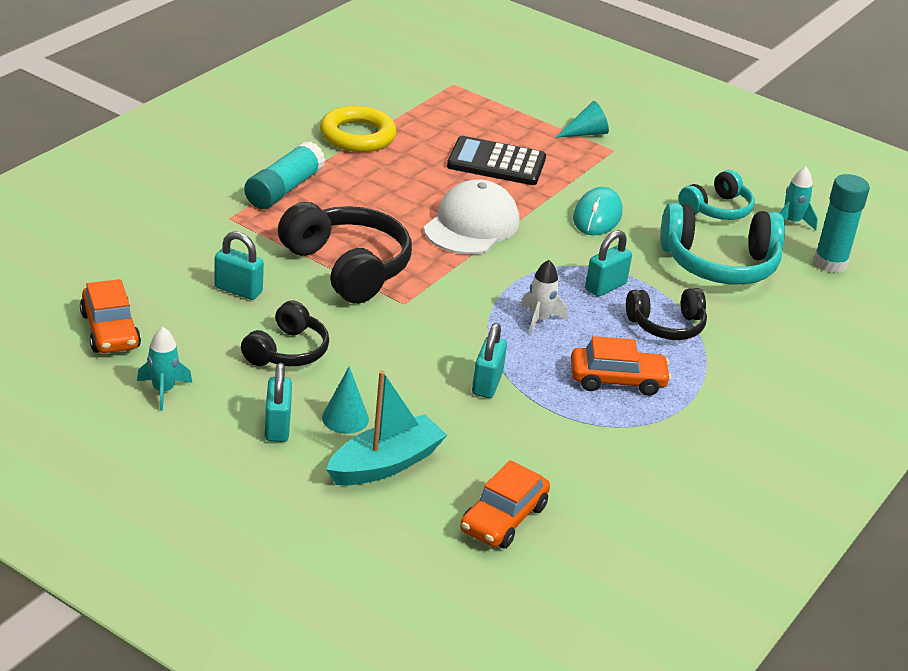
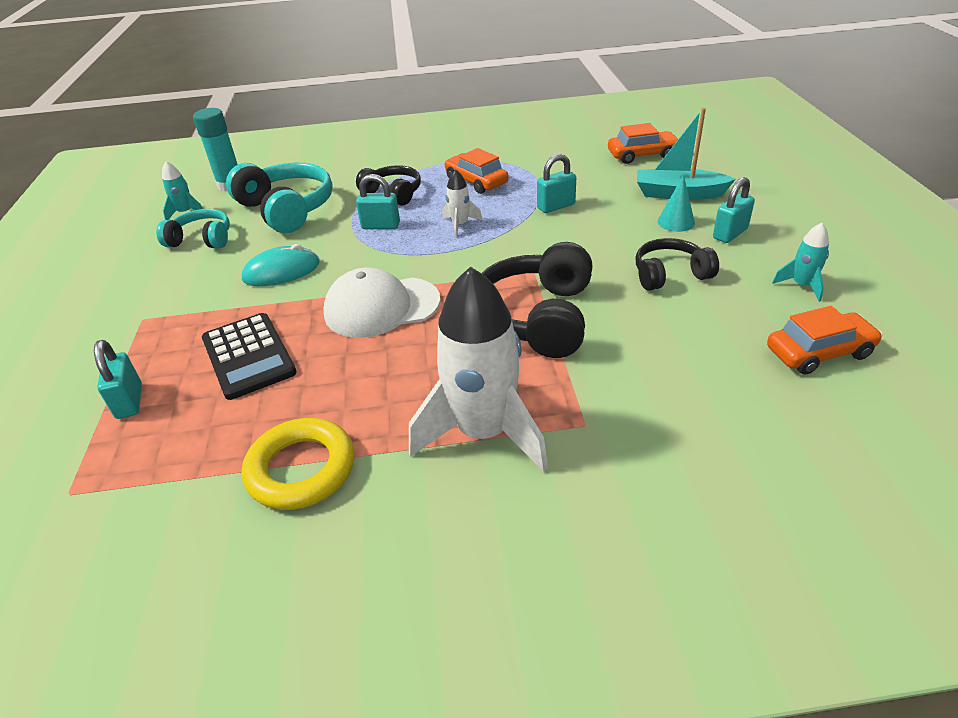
camera: 125 degrees left, 5 degrees up
orange car [80,279,141,353] -> orange car turned 45 degrees clockwise [767,306,882,375]
turquoise padlock [214,231,264,300] -> turquoise padlock moved to [94,340,142,419]
turquoise glue stick [244,141,325,209] -> white rocket [409,266,548,472]
turquoise cone [555,101,609,138] -> none

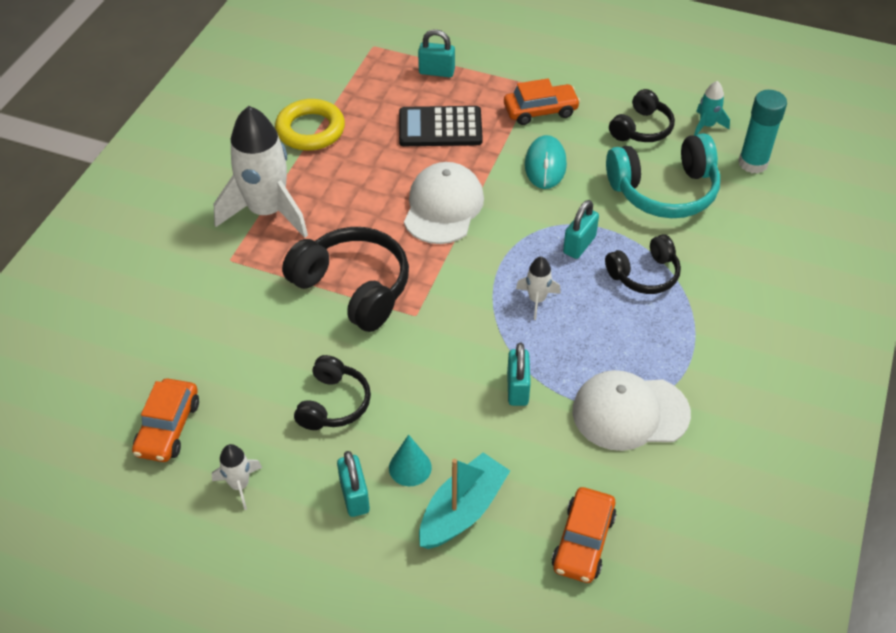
camera: 115 degrees right, 10 degrees up
turquoise headphones [156,209,230,248] -> black headphones [609,89,675,142]
orange car [444,148,509,194] -> orange car moved to [504,78,580,125]
turquoise rocket [772,223,829,302] -> white rocket [212,444,262,510]
none -> white cap [572,370,691,451]

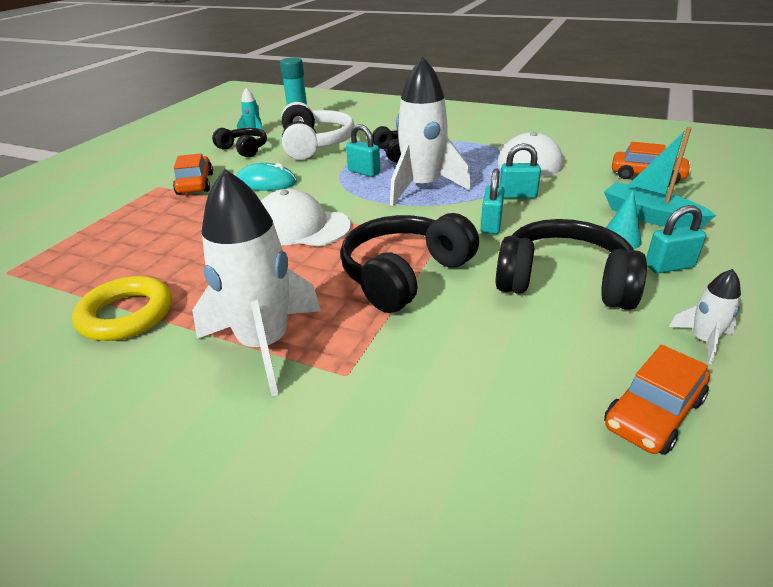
camera: 85 degrees left, 15 degrees down
orange car [132,378,199,462] -> orange car turned 120 degrees clockwise [604,345,710,455]
black headphones [294,355,371,430] -> black headphones [496,219,647,310], size x1.65
black calculator [399,106,483,146] -> none
turquoise padlock [418,29,455,77] -> turquoise padlock moved to [481,168,504,234]
white rocket [516,257,561,320] -> white rocket [390,57,471,206], size x2.25
turquoise headphones [606,133,720,218] -> white headphones [281,102,354,160]

